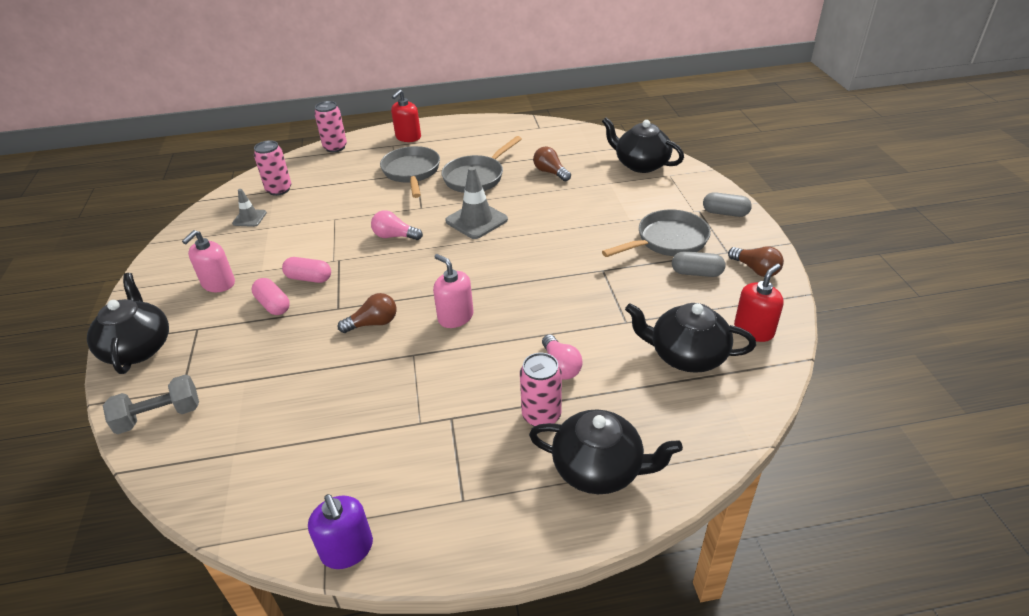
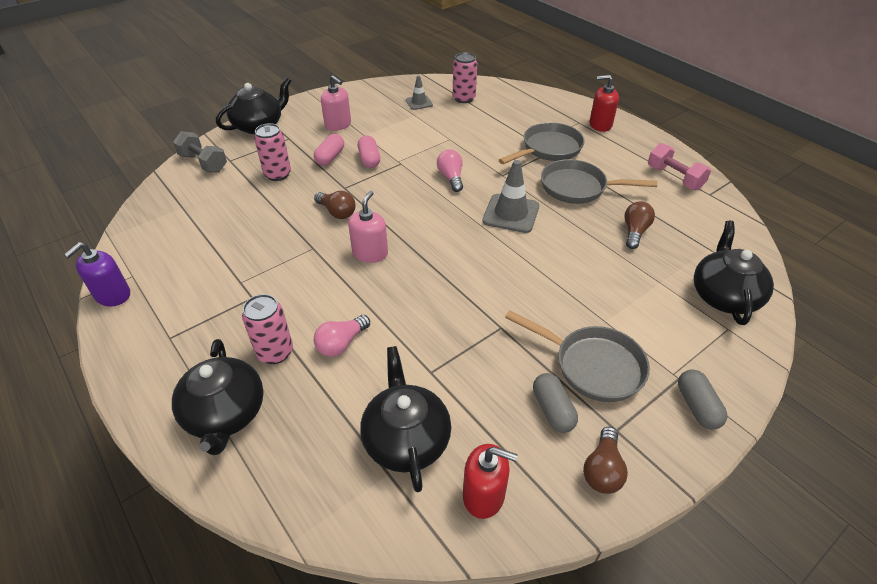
camera: 60 degrees right, 5 degrees up
pink soap dispenser [182,230,235,292] -> pink soap dispenser turned 135 degrees counterclockwise [321,75,351,131]
pink can [314,101,347,152] -> pink can moved to [254,123,291,181]
none -> pink dumbbell [648,143,711,190]

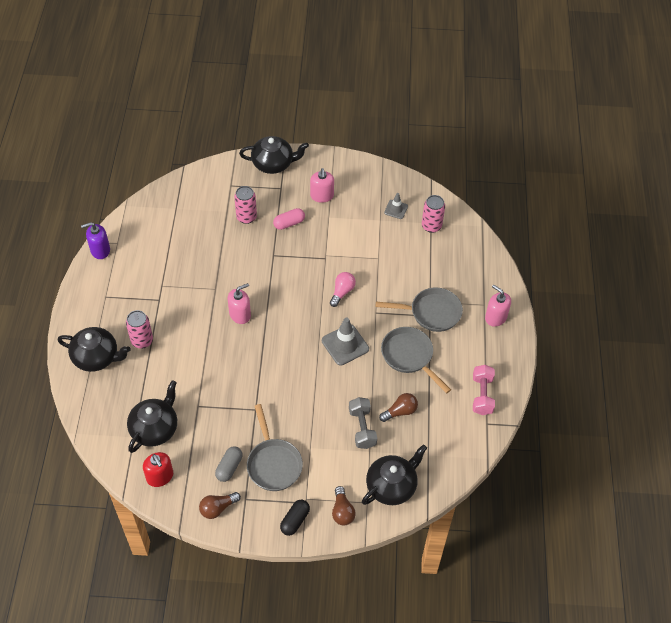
camera: 40 degrees right, 10 degrees up
black teapot [172,339,264,455] -> black teapot turned 105 degrees counterclockwise [58,327,131,372]
grey dumbbell [173,131,227,172] -> grey dumbbell moved to [349,397,377,449]
brown light bulb [314,191,356,219] -> brown light bulb moved to [332,486,356,525]
pink light bulb [314,315,370,357] -> none
pink capsule [358,135,380,168] -> none
red soap dispenser [590,75,619,132] -> pink soap dispenser [485,285,511,327]
grey capsule [678,369,727,430] -> black capsule [280,500,310,536]

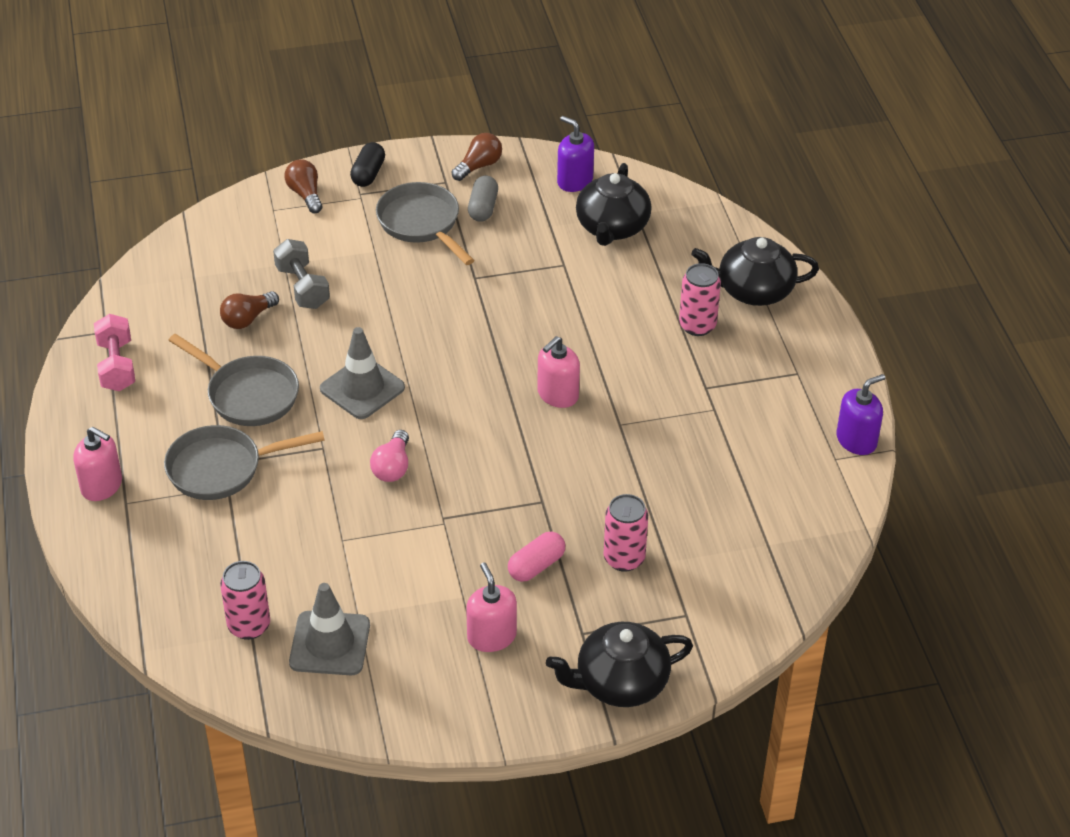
camera: 165 degrees right, 10 degrees down
red soap dispenser [143,452,173,487] -> purple soap dispenser [557,116,594,192]
black teapot [362,444,427,505] -> none
grey traffic cone [384,193,408,219] -> grey traffic cone [289,583,370,675], size x1.73

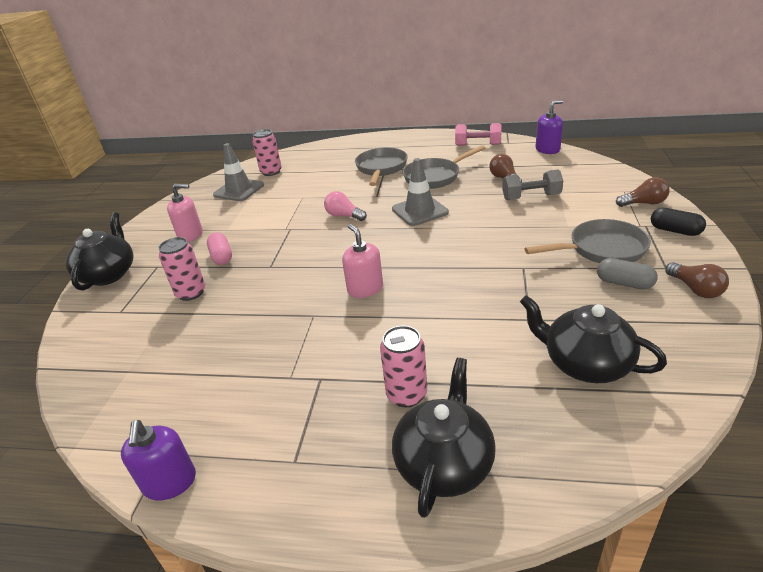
camera: 115 degrees right, 10 degrees down
pink soap dispenser [73,427,122,501] -> none
purple soap dispenser [557,116,594,192] -> purple soap dispenser moved to [536,100,563,154]

